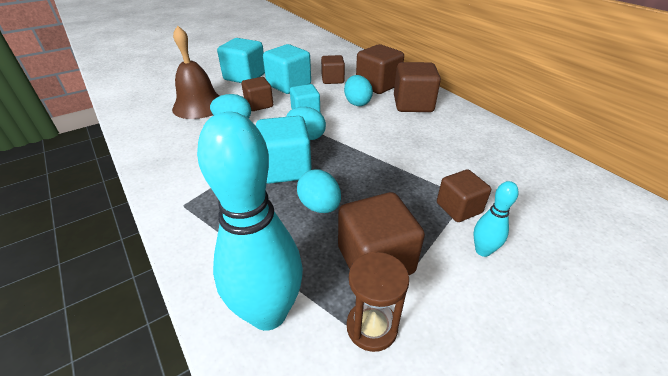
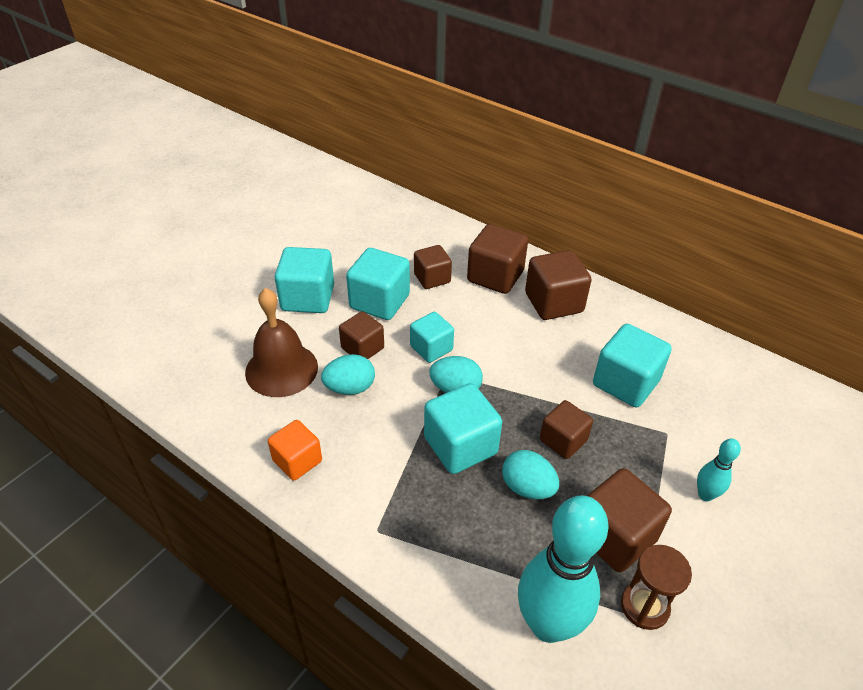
camera: 20 degrees left, 5 degrees up
turquoise egg [344,75,373,106] -> none
brown cube [437,170,491,222] -> brown cube moved to [540,400,593,459]
none -> orange cube [268,420,322,480]
none -> turquoise cube [593,324,672,407]

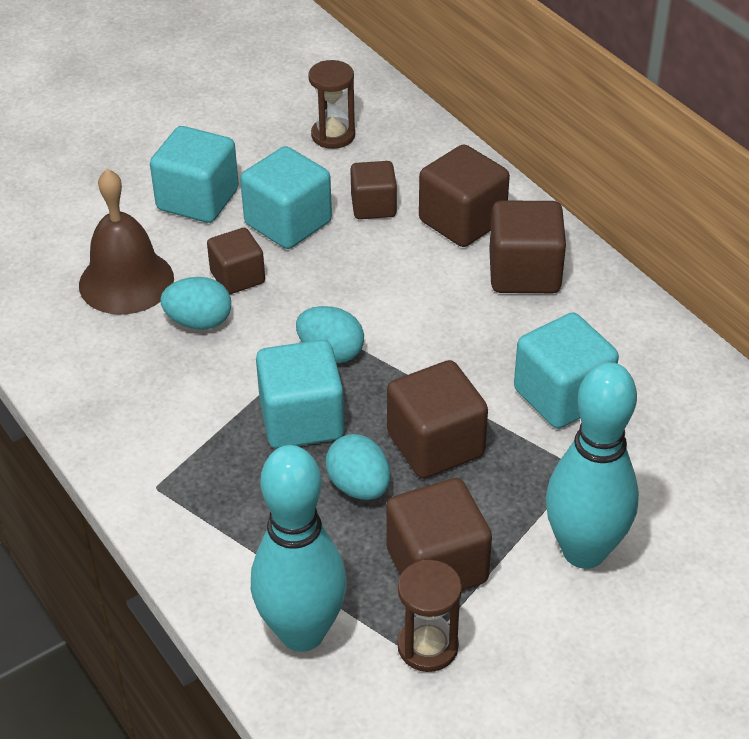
camera: 20 degrees right, 0 degrees up
orange cube [268,420,322,480] -> none
turquoise cube [410,312,454,363] -> none
brown cube [540,400,593,459] -> brown cube [387,360,488,478], size x1.55
turquoise bowling pin [697,438,741,501] -> turquoise bowling pin [546,362,639,569], size x2.16
none -> brown hourglass [308,60,355,149]

